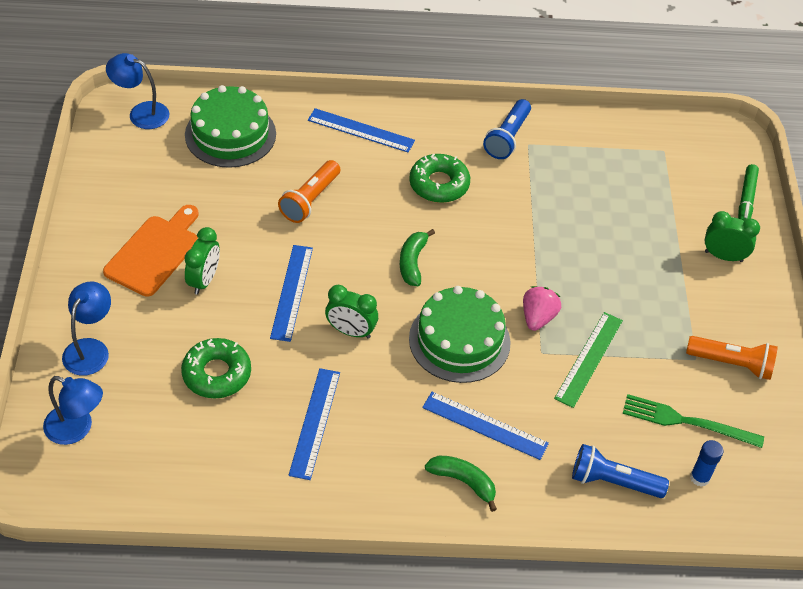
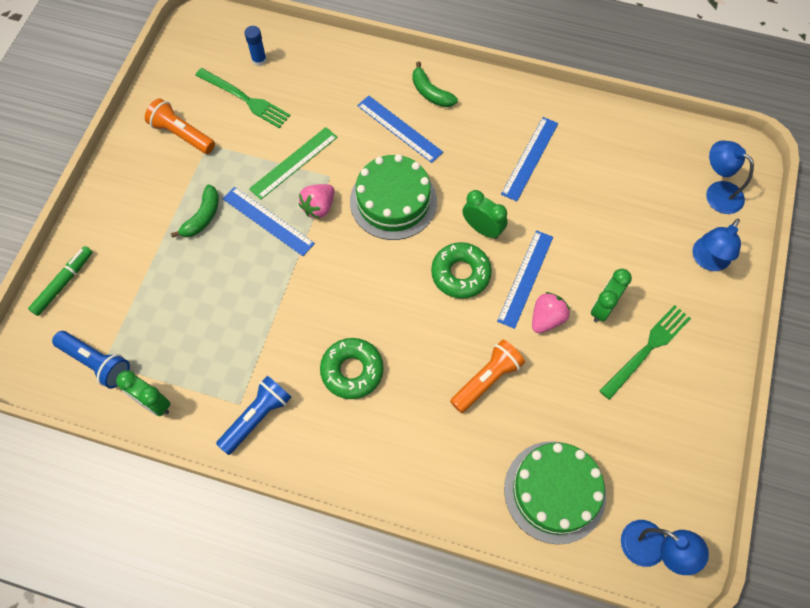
camera: 160 degrees left, 15 degrees up
orange cutting board [103,205,199,297] -> green fork [600,305,691,400]
green donut [181,338,251,399] -> green donut moved to [431,242,492,299]
blue ruler [308,108,415,153] -> blue ruler moved to [223,187,315,256]
green banana [400,229,435,286] -> green banana moved to [171,184,219,238]
blue flashlight [572,444,669,498] -> blue flashlight moved to [52,331,130,389]
green clock [705,211,760,262] -> green clock moved to [116,371,171,416]
none -> pink strawberry [532,292,570,333]

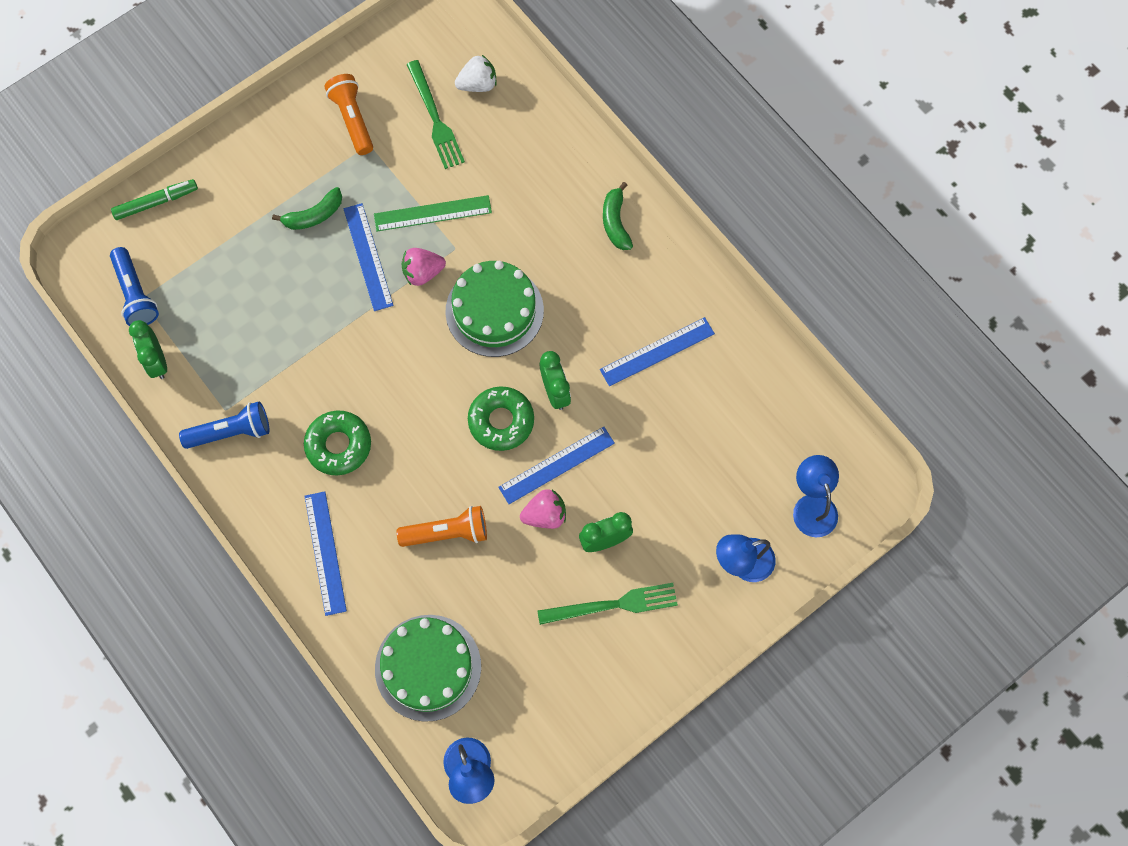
camera: 35 degrees right, 5 degrees up
blue glue stick [245,26,267,66] -> white strawberry [455,55,497,92]
blue ruler [357,95,443,163] -> blue ruler moved to [305,491,347,616]

